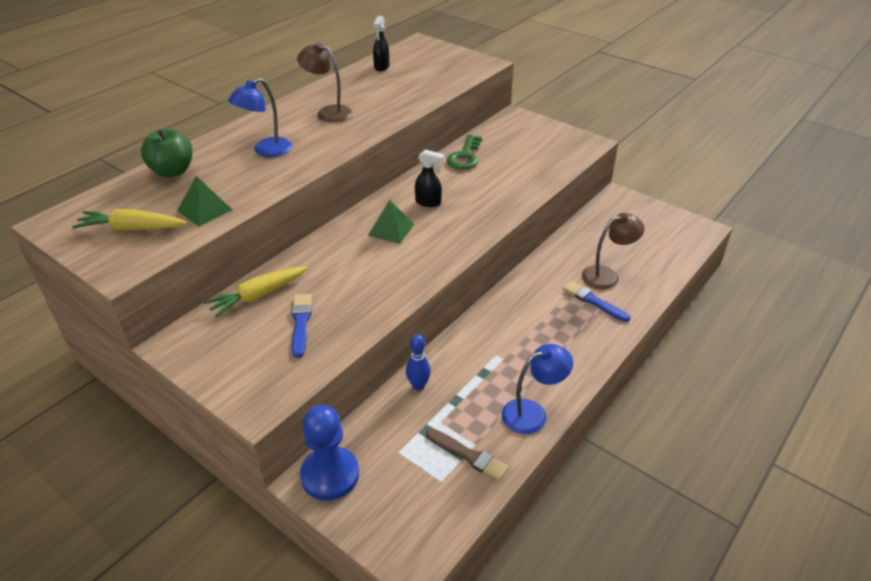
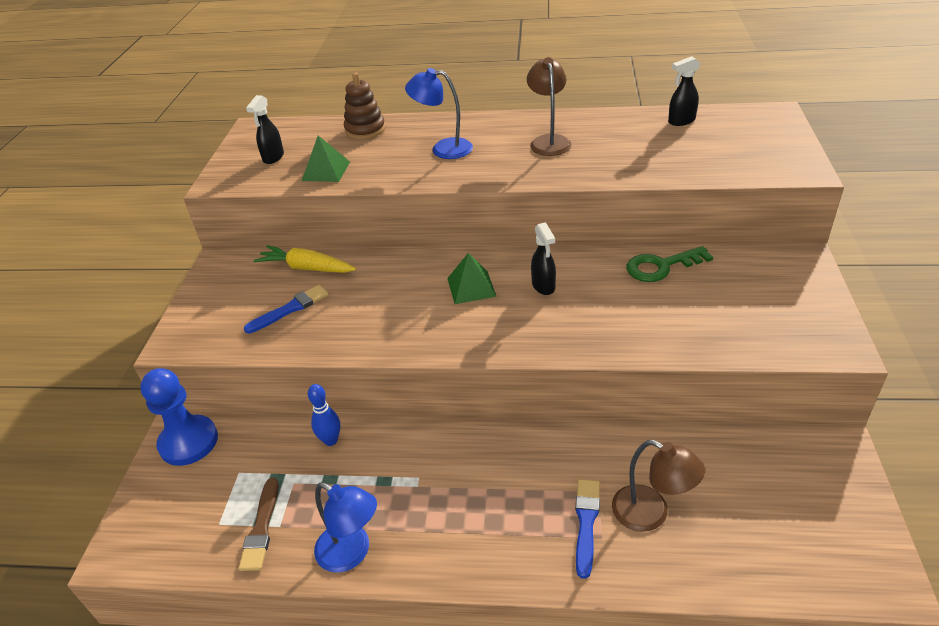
camera: 60 degrees right, 0 degrees up
yellow carrot [72,209,187,231] -> black spray bottle [246,95,284,164]
green apple [141,129,193,177] -> brown stacking toy [344,72,385,140]

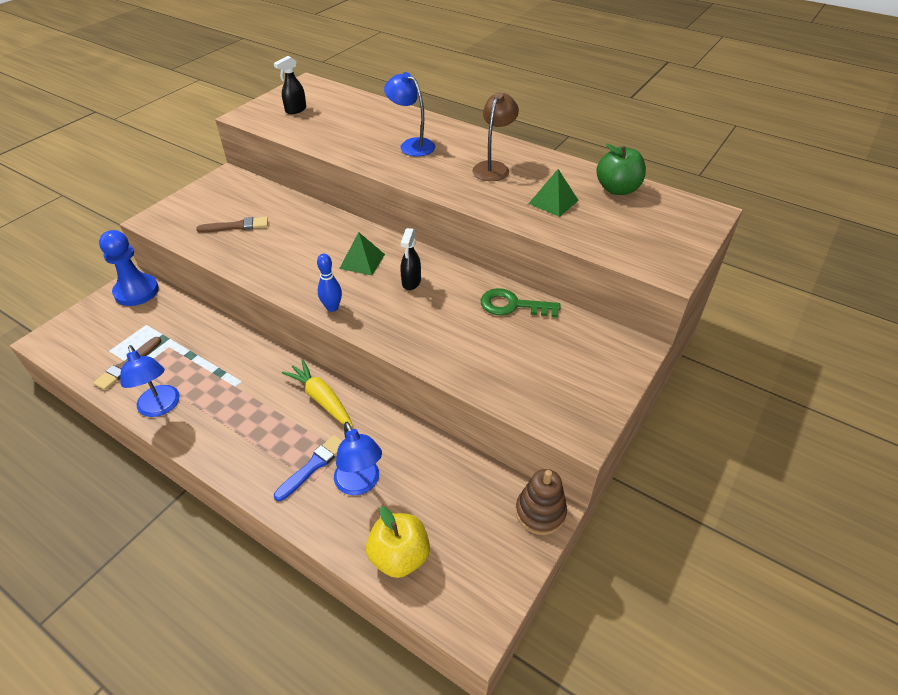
camera: 25 degrees right, 5 degrees up
blue brush [244,285,329,333] -> brown brush [196,217,268,233]
yellow carrot [254,245,356,273] -> yellow carrot moved to [282,360,353,427]
green pyramid [302,136,350,182] -> green pyramid moved to [528,169,579,217]
blue bowling pin [308,384,340,446] -> blue bowling pin moved to [317,254,342,312]
brown stacking toy [344,72,385,140] -> brown stacking toy moved to [516,469,567,535]
brown lamp [612,440,705,532] -> blue lamp [334,422,382,495]
black spray bottle [668,56,700,126] -> green apple [596,144,646,195]
none -> yellow apple [366,507,430,578]

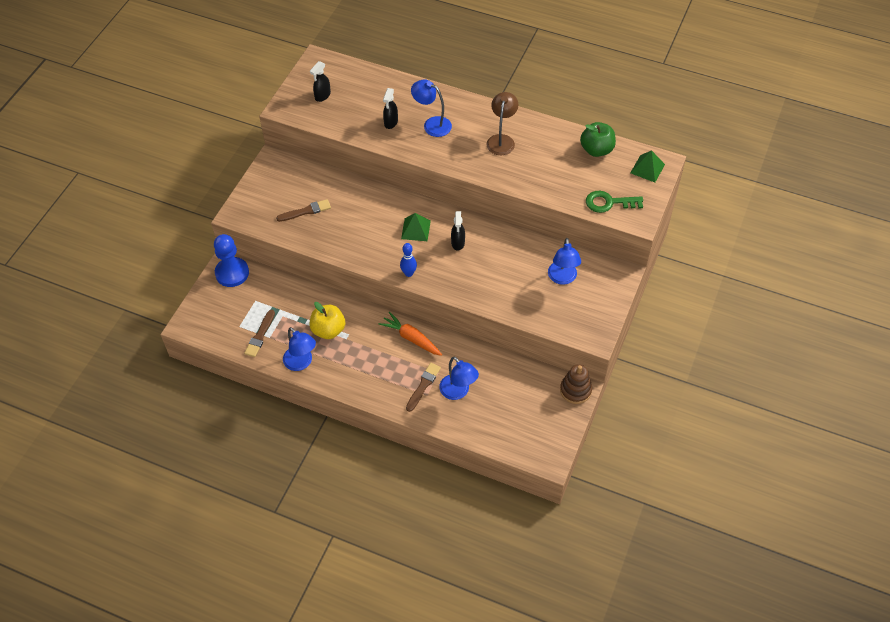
camera: 10 degrees left, 10 degrees up
blue brush [274,435,343,501] -> brown brush [406,363,441,412]
yellow carrot [282,360,353,427] -> orange carrot [379,312,442,356]
yellow apple [366,507,430,578] -> yellow apple moved to [309,302,345,339]
green key [480,288,560,318] -> green key moved to [586,191,643,213]
green pyramid [528,169,579,217] -> green pyramid moved to [630,150,665,182]
none -> black spray bottle [383,88,398,129]
none -> blue lamp [548,238,581,285]

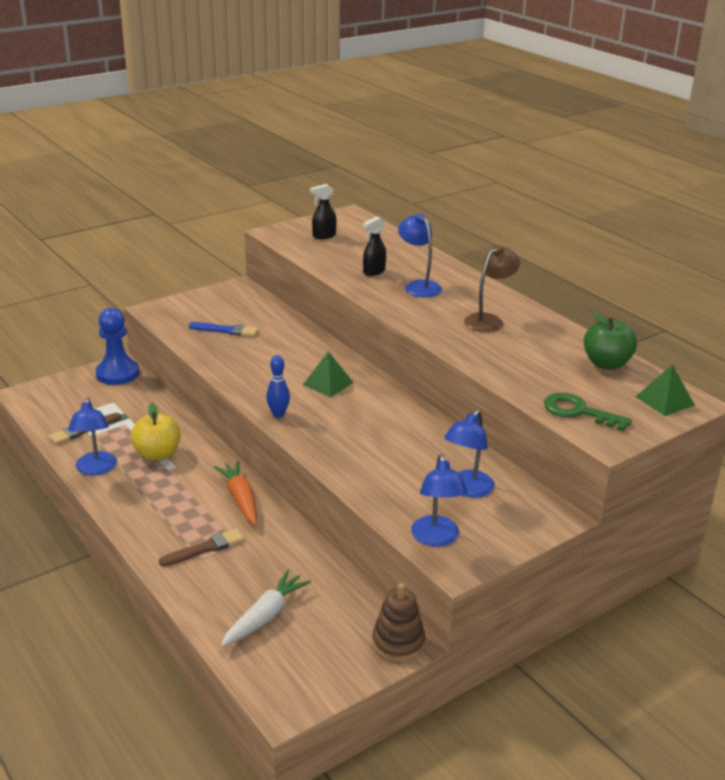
camera: 30 degrees right, 25 degrees down
brown brush [276,199,331,222] -> blue brush [189,322,259,337]
blue lamp [439,356,479,400] -> blue lamp moved to [411,454,468,547]
black spray bottle [451,211,465,250] -> none
none -> white carrot [221,570,311,647]

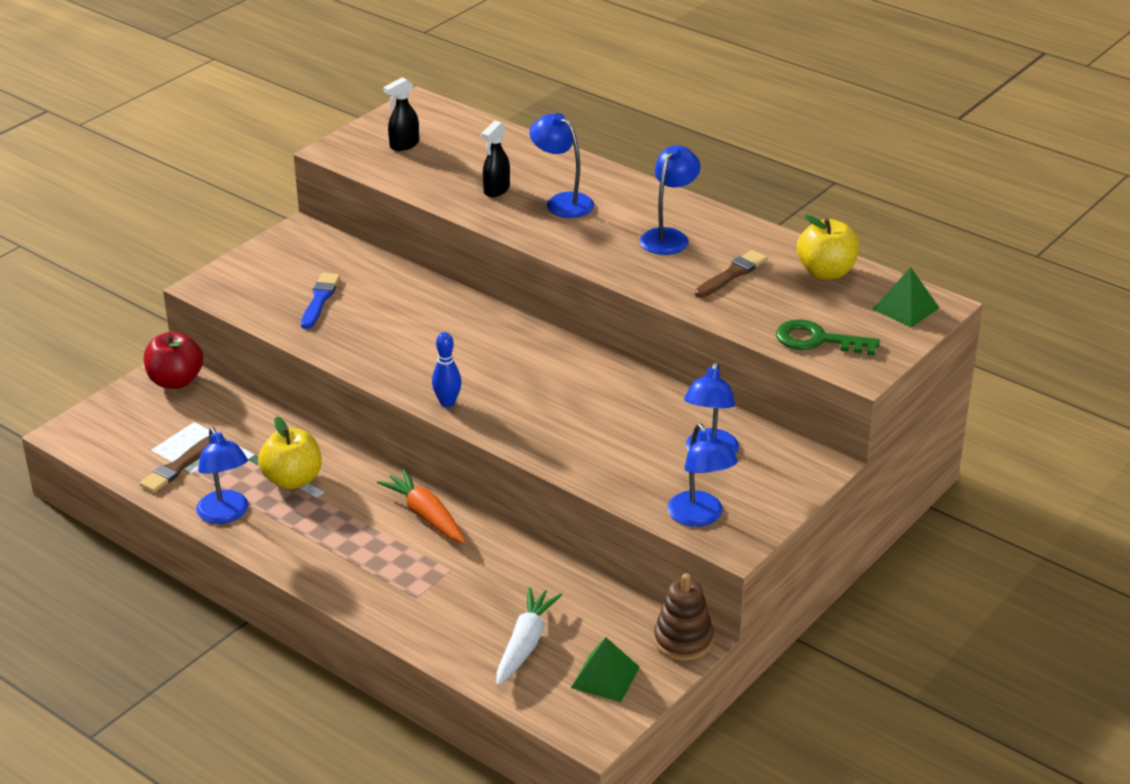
camera: 15 degrees left, 5 degrees up
blue pawn [96,308,139,385] -> red apple [144,331,203,389]
brown brush [159,528,244,566] -> brown brush moved to [695,250,767,298]
blue brush [189,322,259,337] -> blue brush turned 75 degrees counterclockwise [301,273,340,329]
green pyramid [303,351,354,397] -> green pyramid moved to [571,638,640,702]
brown lamp [464,245,520,332] -> blue lamp [640,145,700,255]
green apple [584,312,637,370] -> yellow apple [797,215,859,279]

